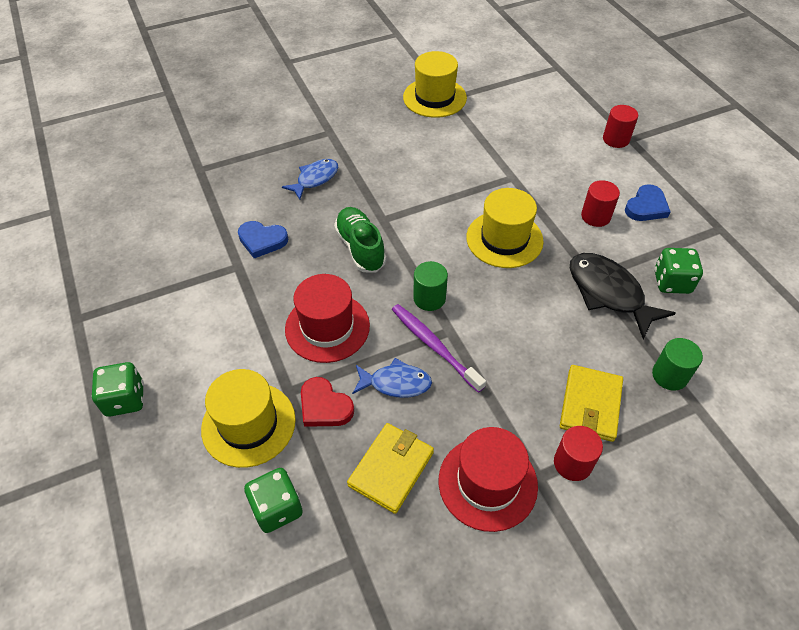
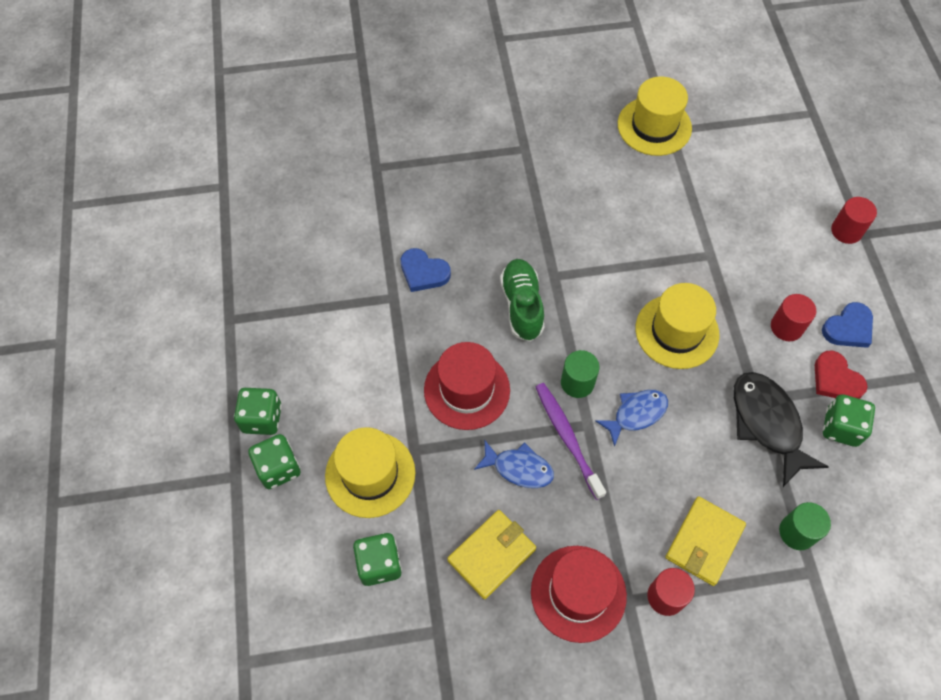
camera: 15 degrees right, 10 degrees up
blue fish [282,159,338,200] -> blue fish moved to [595,390,668,447]
red heart [301,377,354,427] -> red heart moved to [815,351,868,399]
none -> green dice [248,434,301,489]

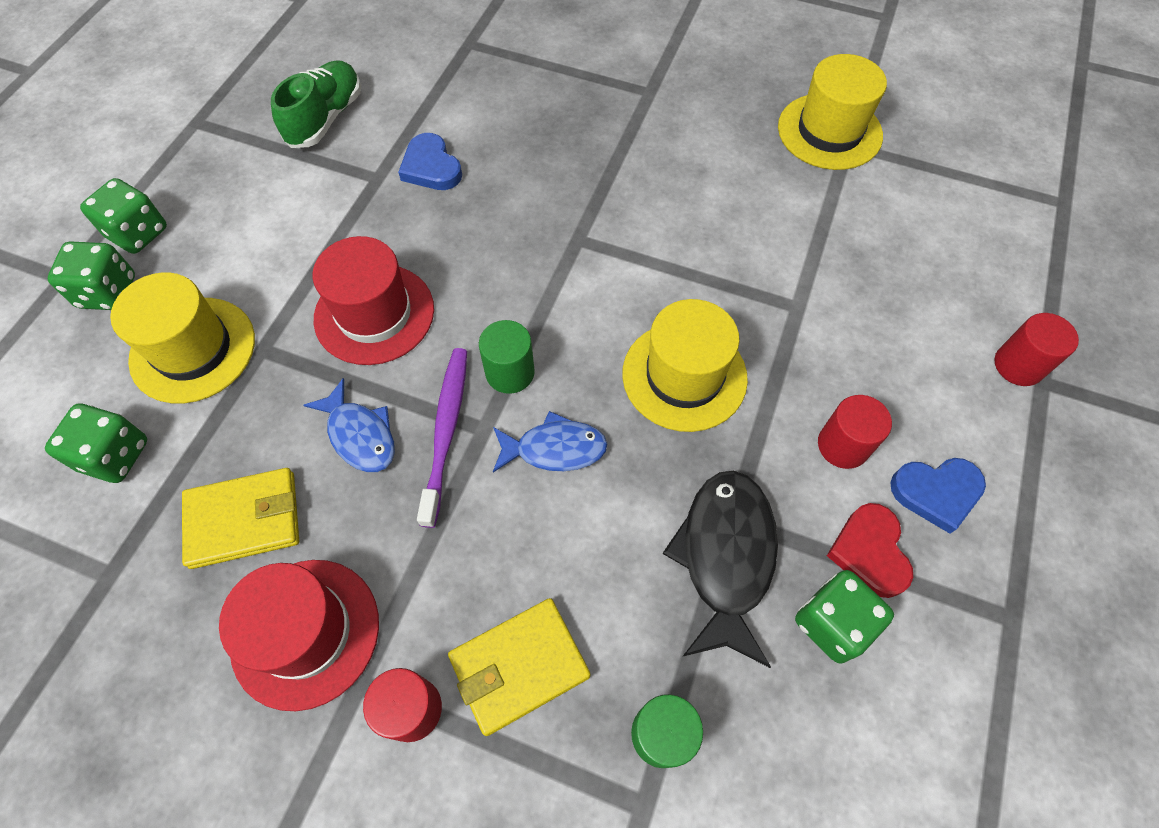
camera: 30 degrees right, 0 degrees up
green shoe [500,259,545,342] -> green shoe moved to [271,60,361,148]

